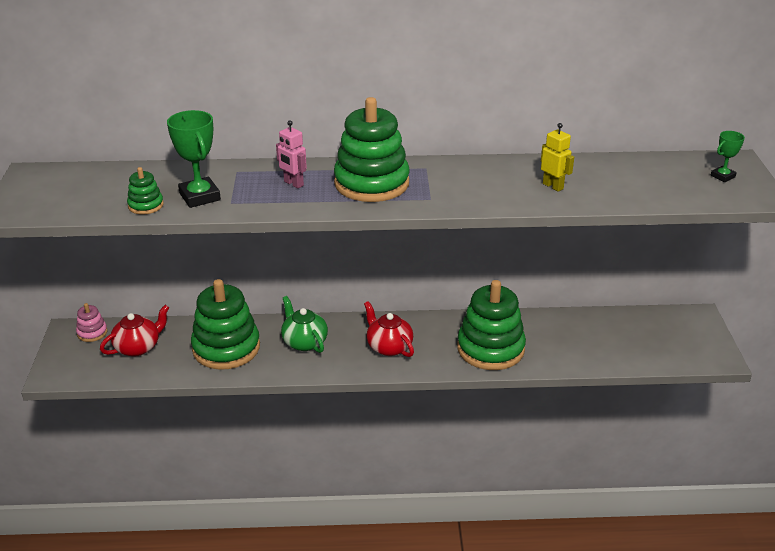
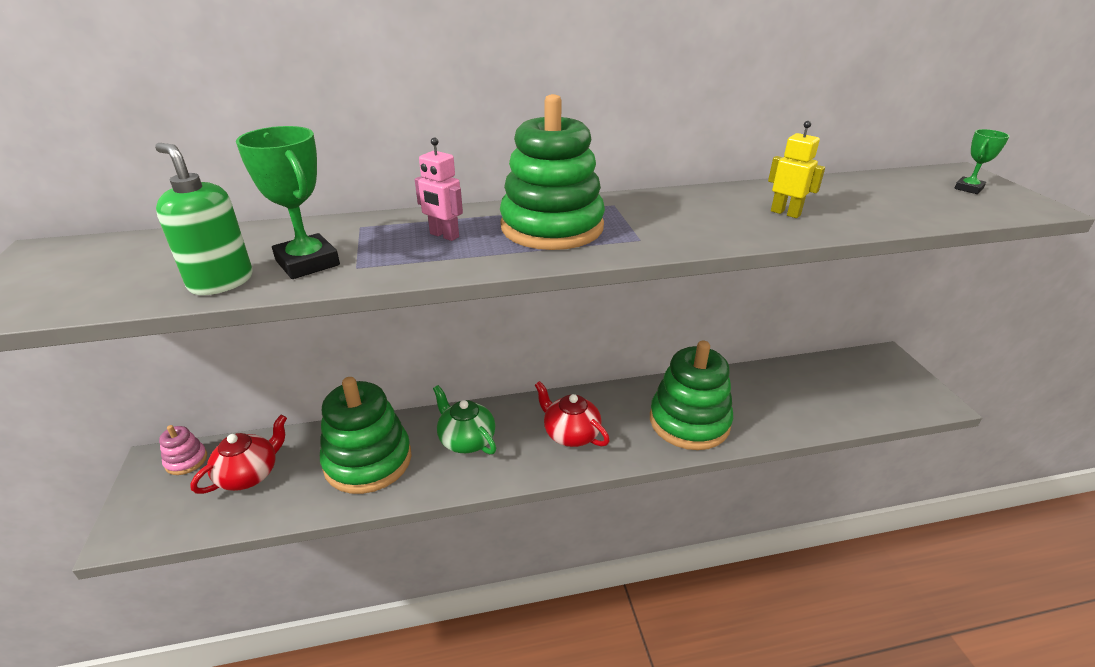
camera: 10 degrees left, 0 degrees up
green stacking toy [127,167,164,215] -> green soap dispenser [155,143,253,295]

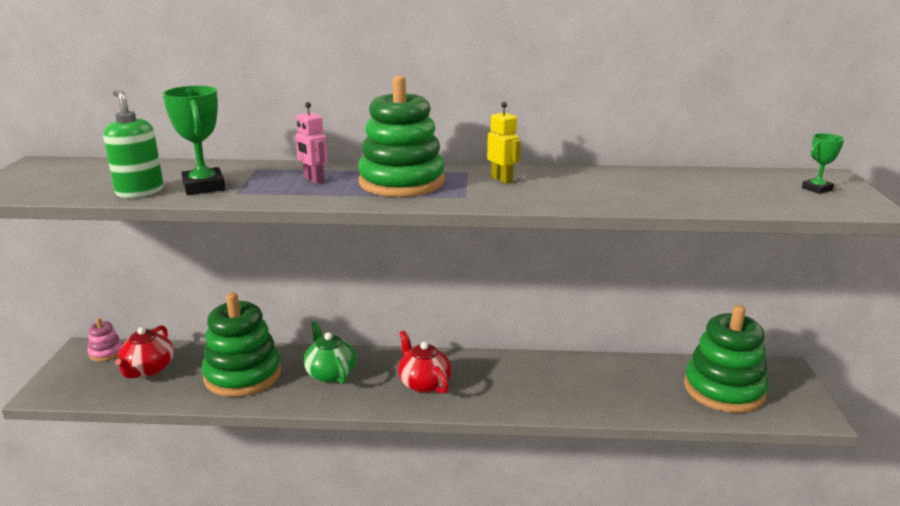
camera: 15 degrees right, 10 degrees down
red teapot [190,415,287,494] -> red teapot turned 135 degrees clockwise [115,325,174,379]
green stacking toy [650,341,733,450] -> green stacking toy moved to [684,305,769,413]
yellow robot [768,121,825,218] -> yellow robot moved to [487,102,521,184]

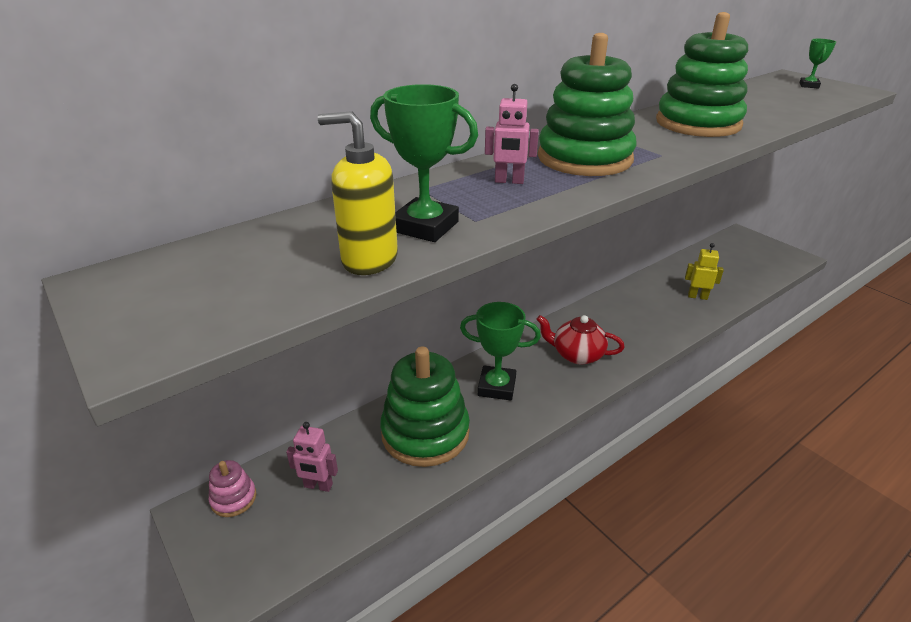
camera: 40 degrees left, 10 degrees up
green soap dispenser [103,90,164,198] -> yellow soap dispenser [318,111,398,275]
red teapot [115,325,174,379] -> pink robot [286,422,338,492]
green teapot [304,321,357,384] -> green trophy [460,302,541,400]
yellow robot [487,102,521,184] -> yellow robot moved to [685,243,724,300]
green stacking toy [684,305,769,413] -> green stacking toy moved to [656,12,748,137]

